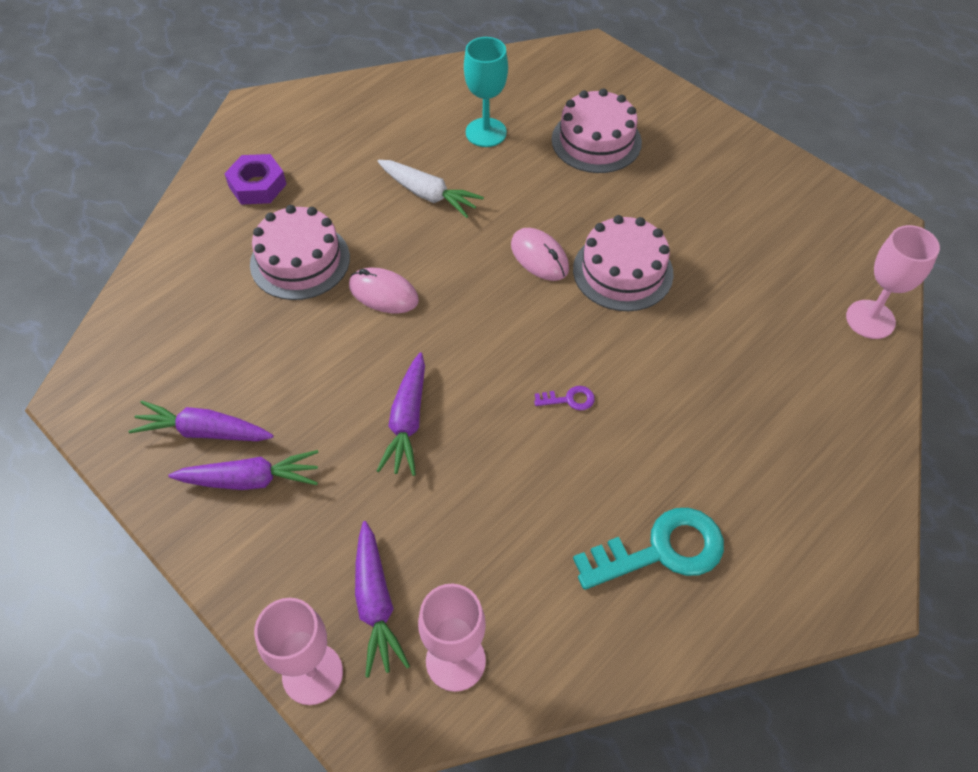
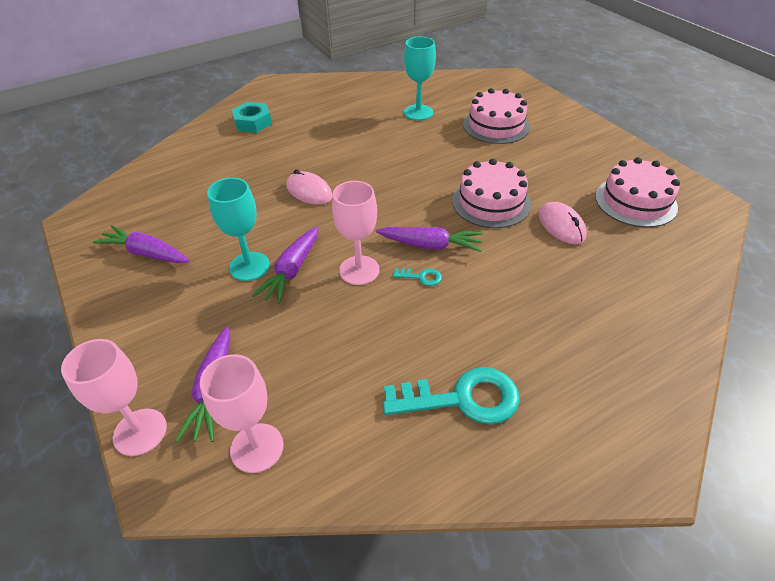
camera: 15 degrees right, 10 degrees down
purple carrot [168,450,319,490] -> purple carrot moved to [376,227,483,252]
purple nut [224,154,287,205] -> turquoise nut [232,102,272,133]
pink cake [250,205,350,300] -> pink cake moved to [595,157,680,227]
white carrot [378,160,484,218] -> none
pink mouse [511,228,569,281] -> pink mouse moved to [539,202,586,244]
purple key [534,386,595,411] -> turquoise key [393,268,442,286]
pink goblet [846,225,940,339] -> pink goblet moved to [332,181,380,285]
none -> turquoise goblet [207,178,270,281]

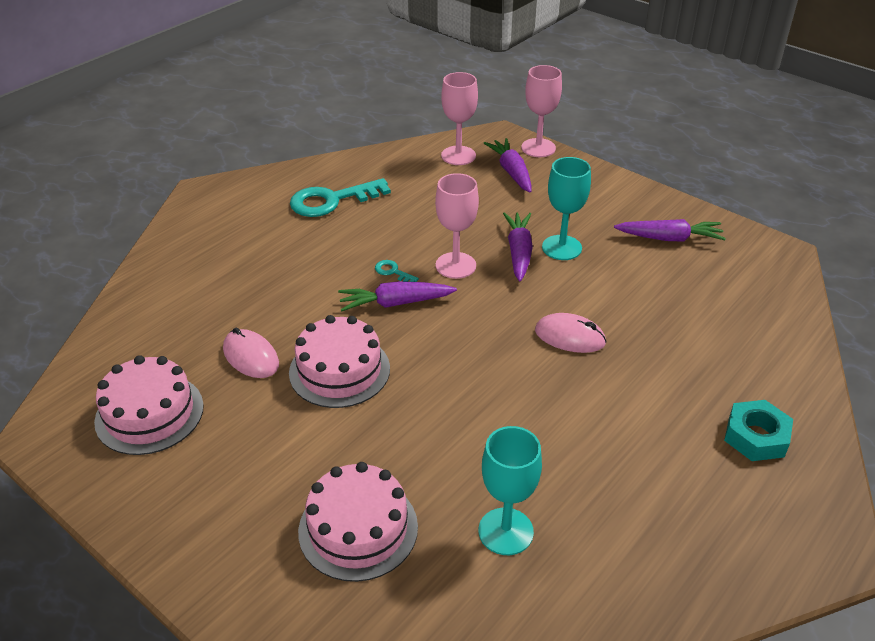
camera: 160 degrees right, 5 degrees down
turquoise key [393,268,442,286] -> turquoise key turned 45 degrees clockwise [375,260,419,282]

